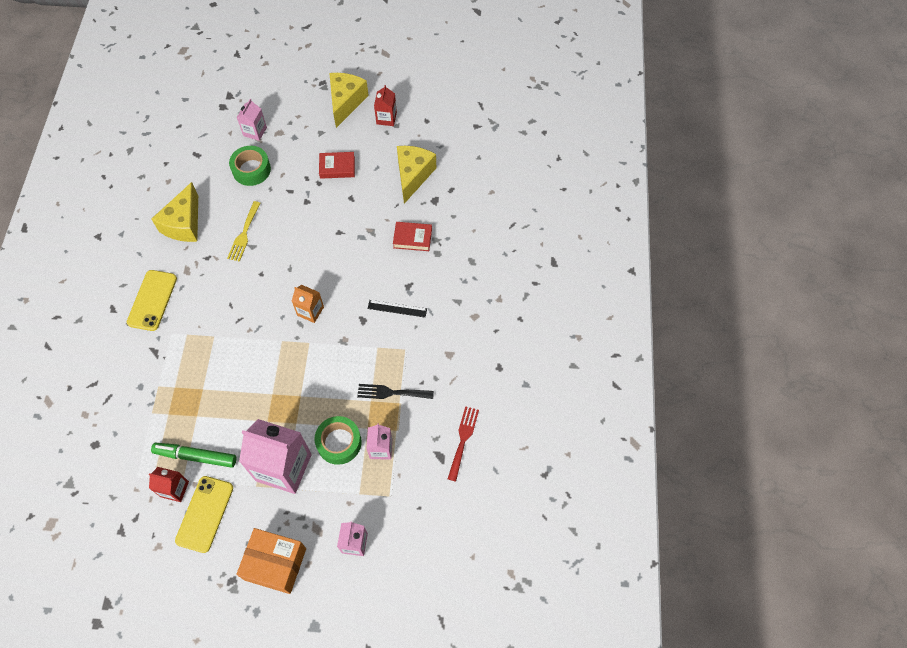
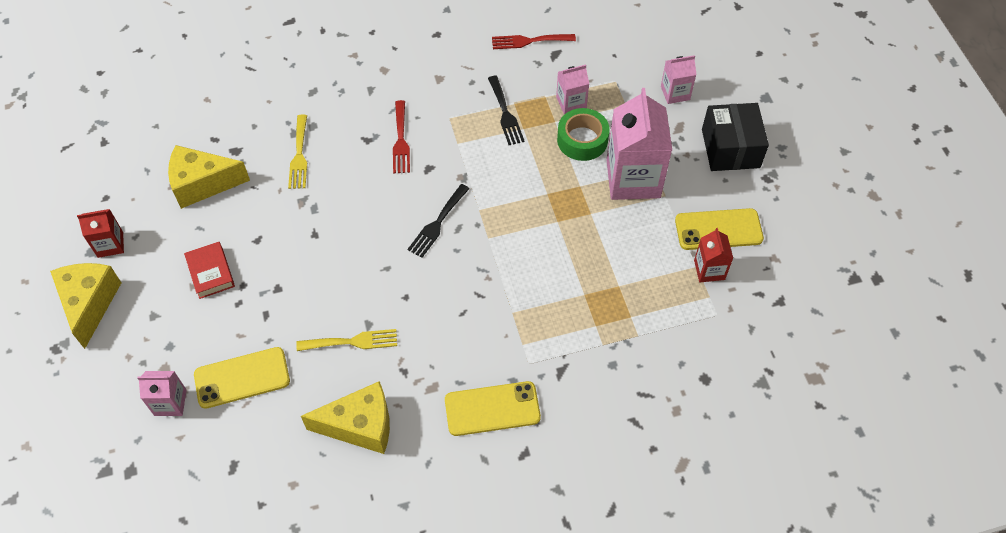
camera: 110 degrees left, 5 degrees down
green marker [151,443,236,468] -> none
green tape [229,146,271,186] -> yellow phone [194,347,290,409]
orange box [236,528,306,594] -> black box [702,103,769,171]
orange carton [292,285,324,323] -> black fork [407,184,470,258]
yellow cheese [329,73,369,128] -> yellow cheese turned 90 degrees clockwise [50,263,121,349]
black ruler [368,300,427,317] -> red fork [393,100,410,173]
red book [393,222,432,251] -> yellow fork [288,115,307,189]

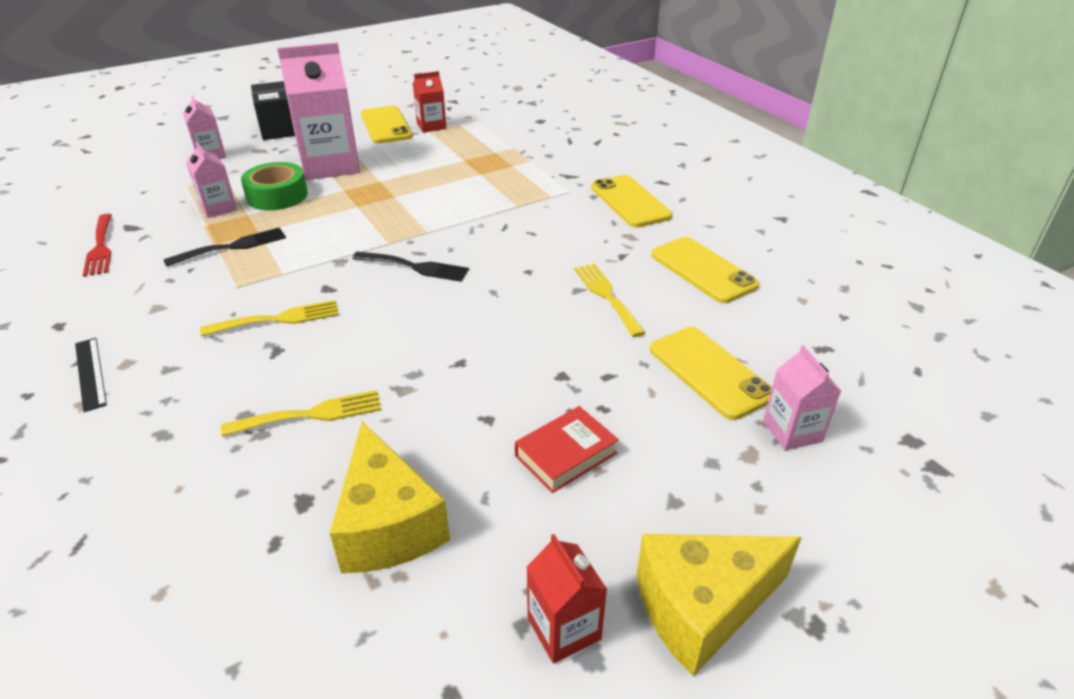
camera: 105 degrees left, 20 degrees down
yellow cheese [301,381,390,454] -> yellow phone [651,237,759,303]
red fork [393,100,410,173] -> yellow fork [200,300,339,337]
none -> black ruler [75,338,107,412]

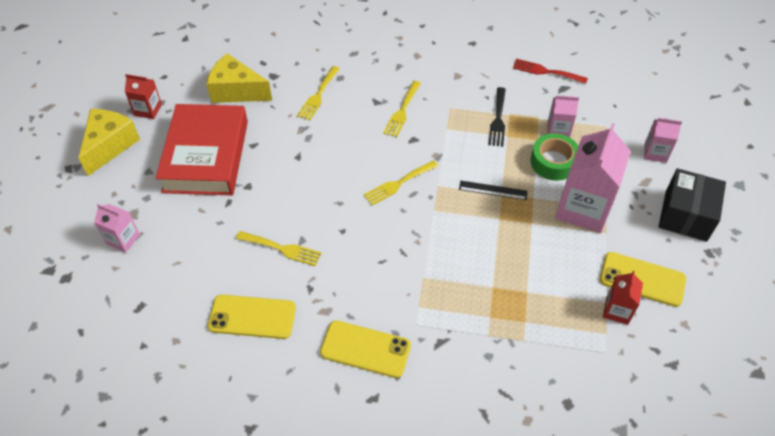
camera: 130 degrees right, 15 degrees up
black ruler [75,338,107,412] -> black ruler moved to [459,181,528,200]
black fork [352,251,469,282] -> yellow fork [363,160,438,205]
red book [515,406,619,493] -> red book [156,104,248,196], size x2.31
yellow phone [650,327,772,420] -> none

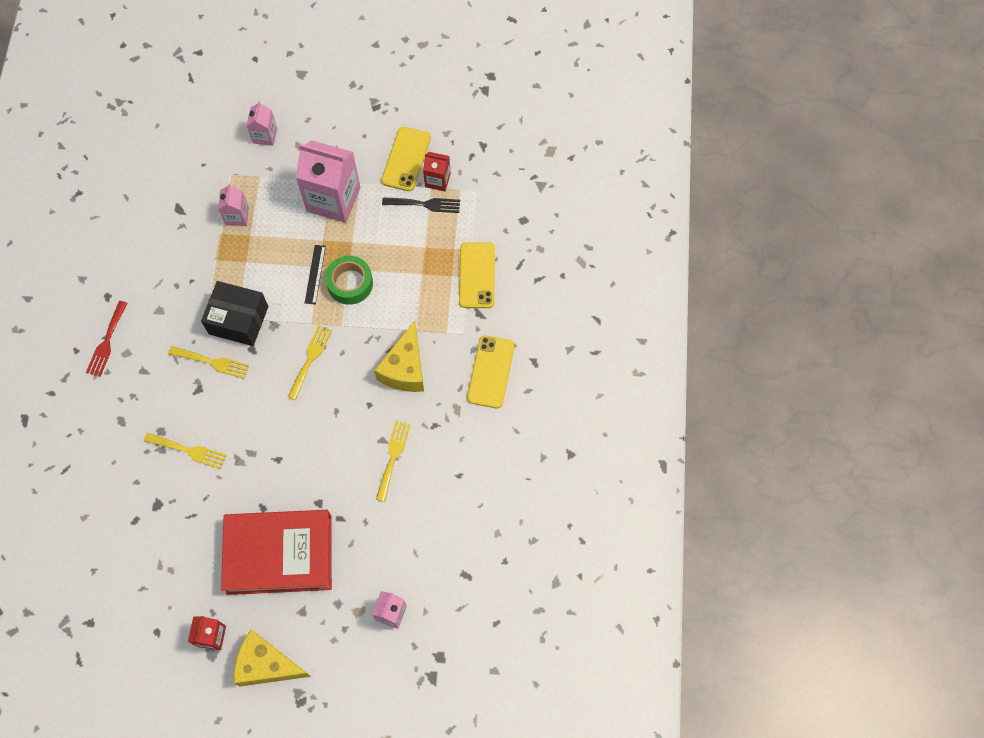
camera: 95 degrees left, 15 degrees up
yellow cheese [206,53,272,103] -> yellow cheese moved to [374,321,424,392]
yellow phone [208,295,296,339] -> yellow phone moved to [459,242,495,308]
yellow fork [363,160,438,205] -> yellow fork turned 120 degrees counterclockwise [287,325,332,400]
black fork [488,87,506,147] -> black fork moved to [382,197,460,213]
red fork [513,59,588,84] -> red fork moved to [86,301,128,377]
green tape [530,133,578,181] -> green tape moved to [325,256,373,305]
black box [658,168,726,242] -> black box moved to [201,281,268,346]

